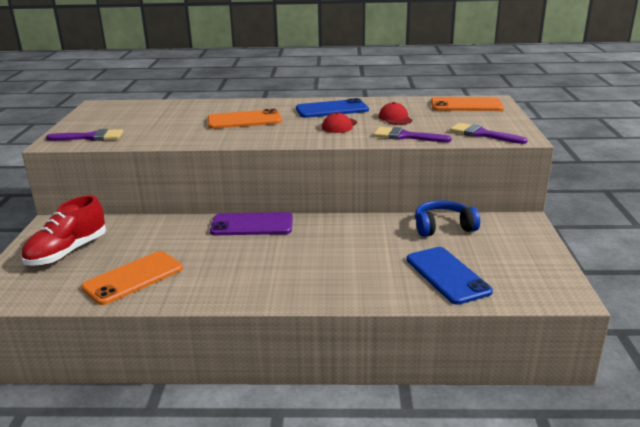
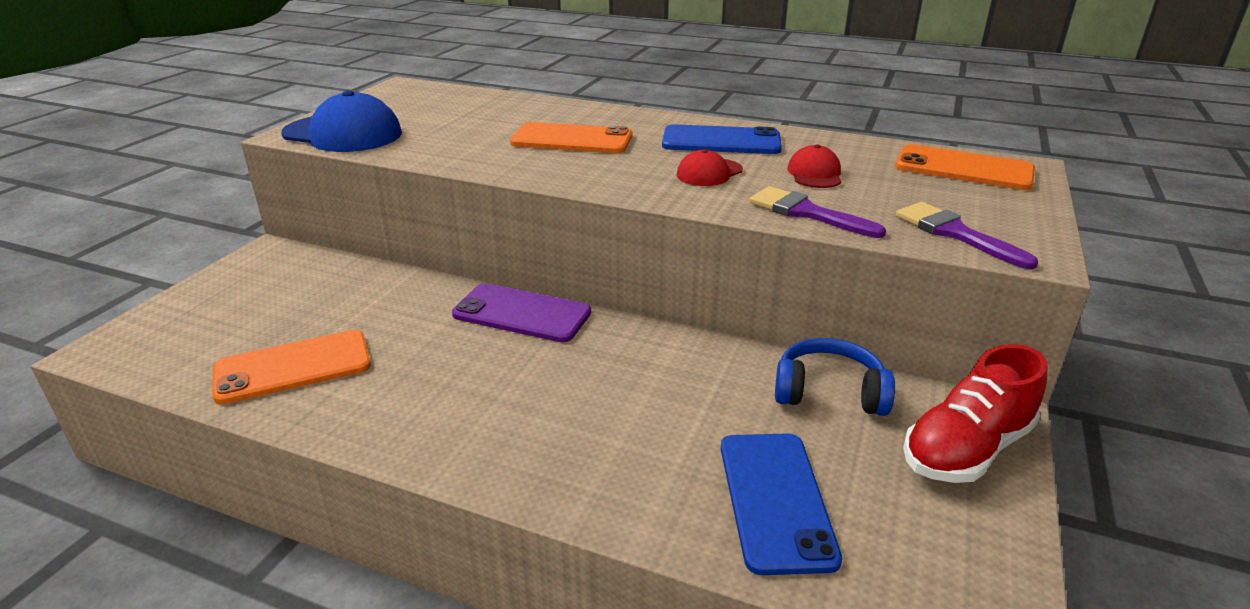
camera: 20 degrees right, 5 degrees up
red shoe [21,195,106,266] -> red shoe moved to [903,344,1048,483]
purple brush [46,129,123,141] -> blue cap [281,90,402,152]

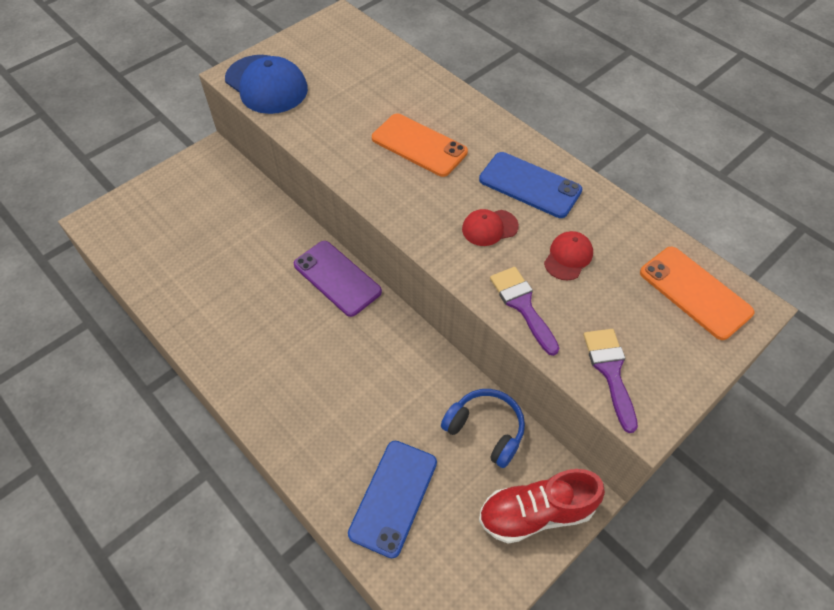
camera: 25 degrees right, 25 degrees up
orange phone [212,330,371,404] -> none

